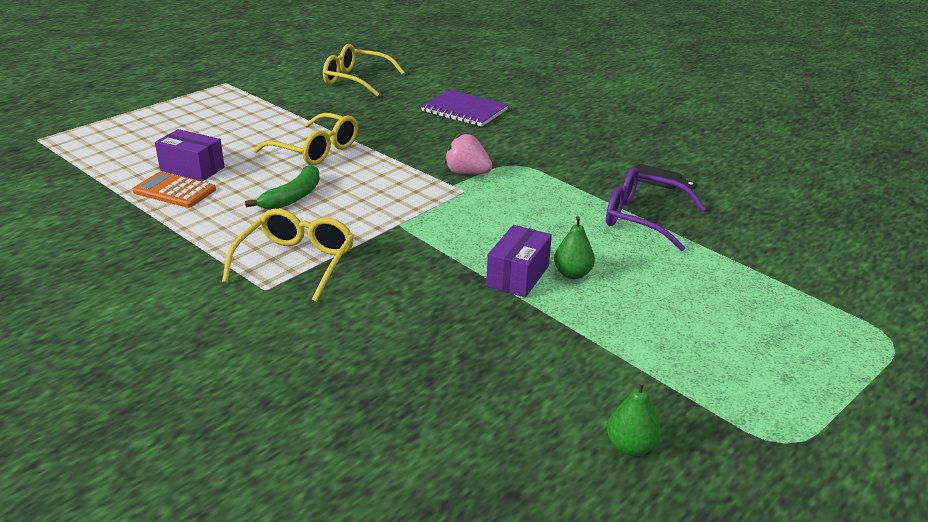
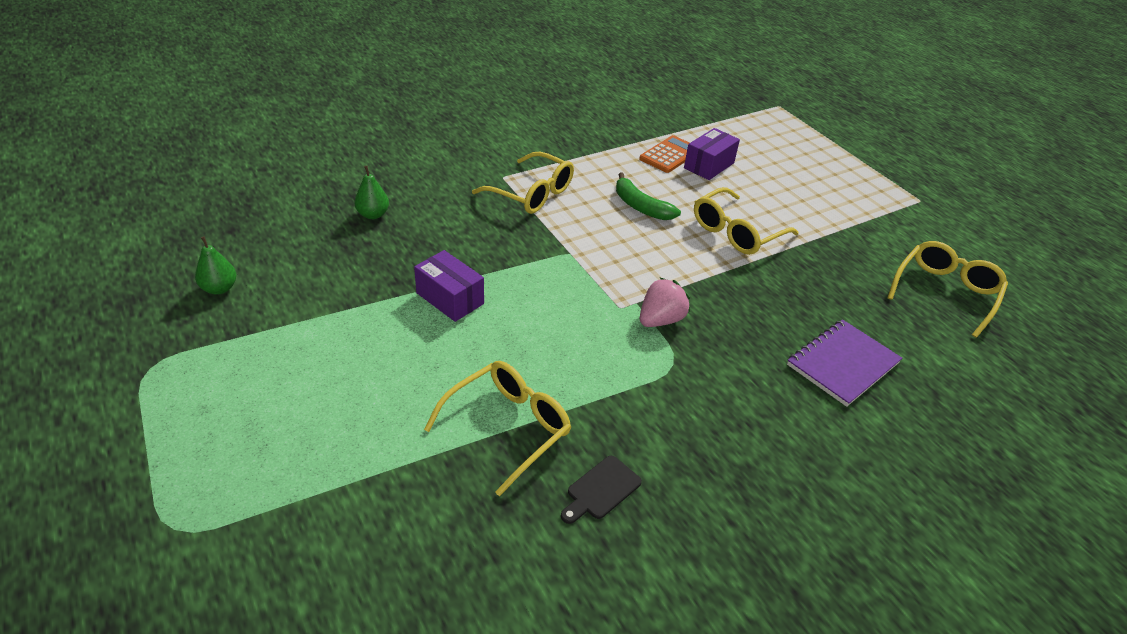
camera: 105 degrees right, 10 degrees up
green pear [554,216,595,279] -> green pear moved to [354,166,389,219]
purple glasses [606,167,706,251] -> yellow glasses [424,361,571,496]

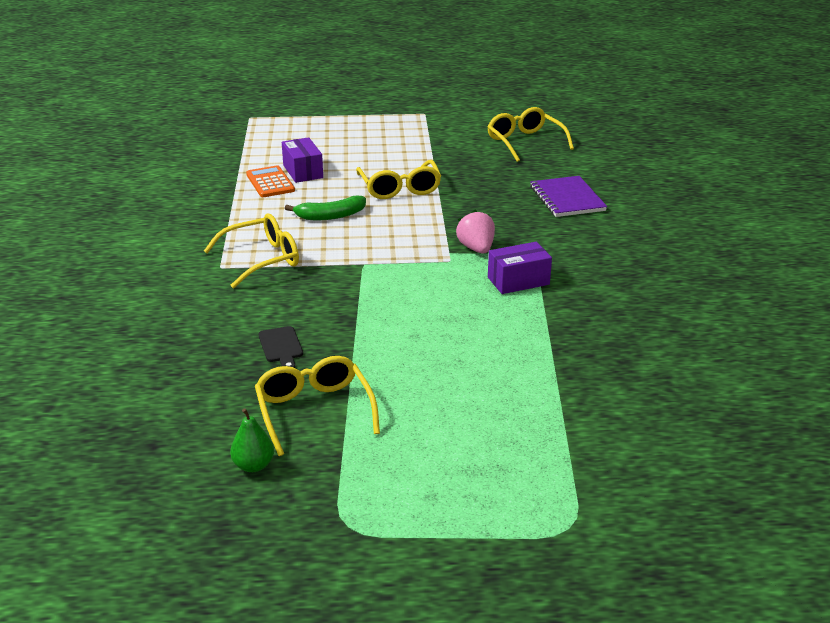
camera: 60 degrees left, 10 degrees down
green pear [354,166,389,219] -> none
purple box [414,250,484,322] -> purple box moved to [488,242,552,294]
yellow glasses [424,361,571,496] -> yellow glasses moved to [255,356,380,456]
black cutting board [561,456,642,524] -> black cutting board moved to [259,326,303,368]

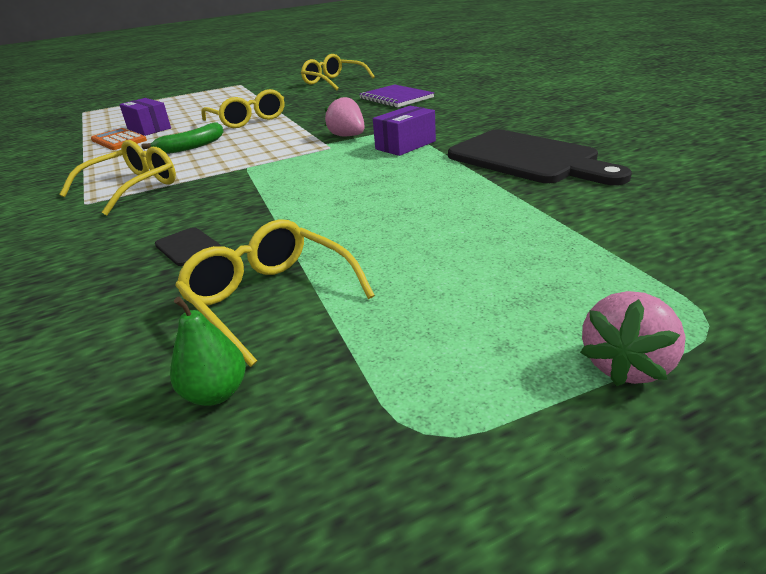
camera: 20 degrees left, 0 degrees up
none -> black cutting board [448,129,632,185]
none -> pink strawberry [580,291,686,386]

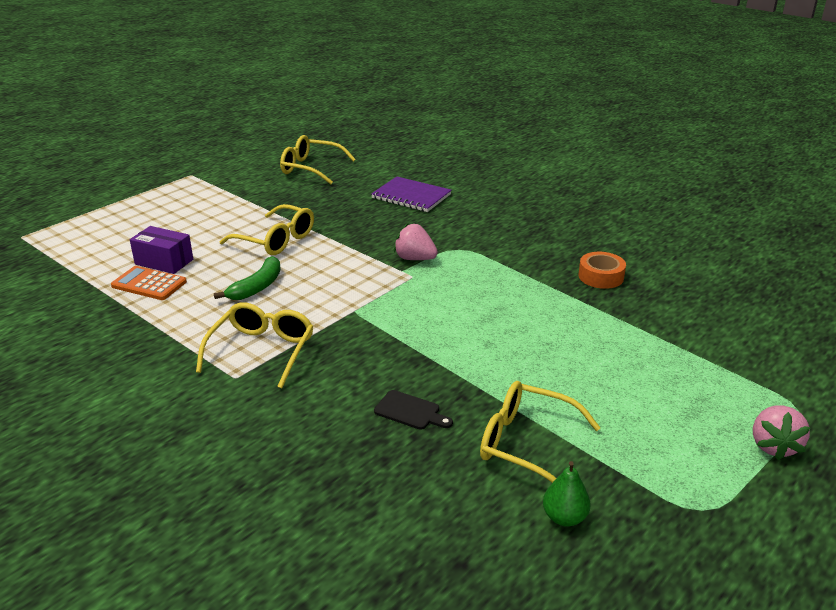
camera: 25 degrees left, 0 degrees up
purple box [373,106,436,156] -> none
black cutting board [448,129,632,185] -> orange tape [578,252,626,289]

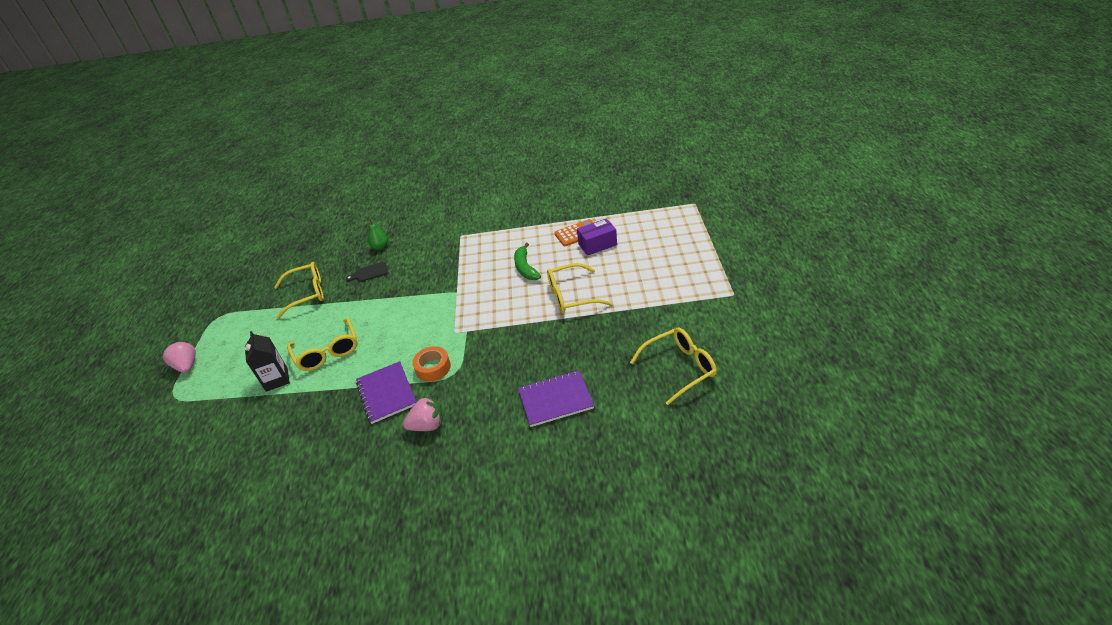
camera: 140 degrees right, 10 degrees up
yellow glasses [196,302,314,389] -> yellow glasses moved to [287,318,357,371]
pink strawberry [394,223,438,260] -> pink strawberry moved to [403,396,443,431]
green pear [543,461,591,527] -> green pear moved to [368,219,388,250]
orange tape [578,252,626,289] -> orange tape moved to [412,346,451,382]
none -> black carton [245,331,290,392]
none -> purple notebook [356,361,416,424]

